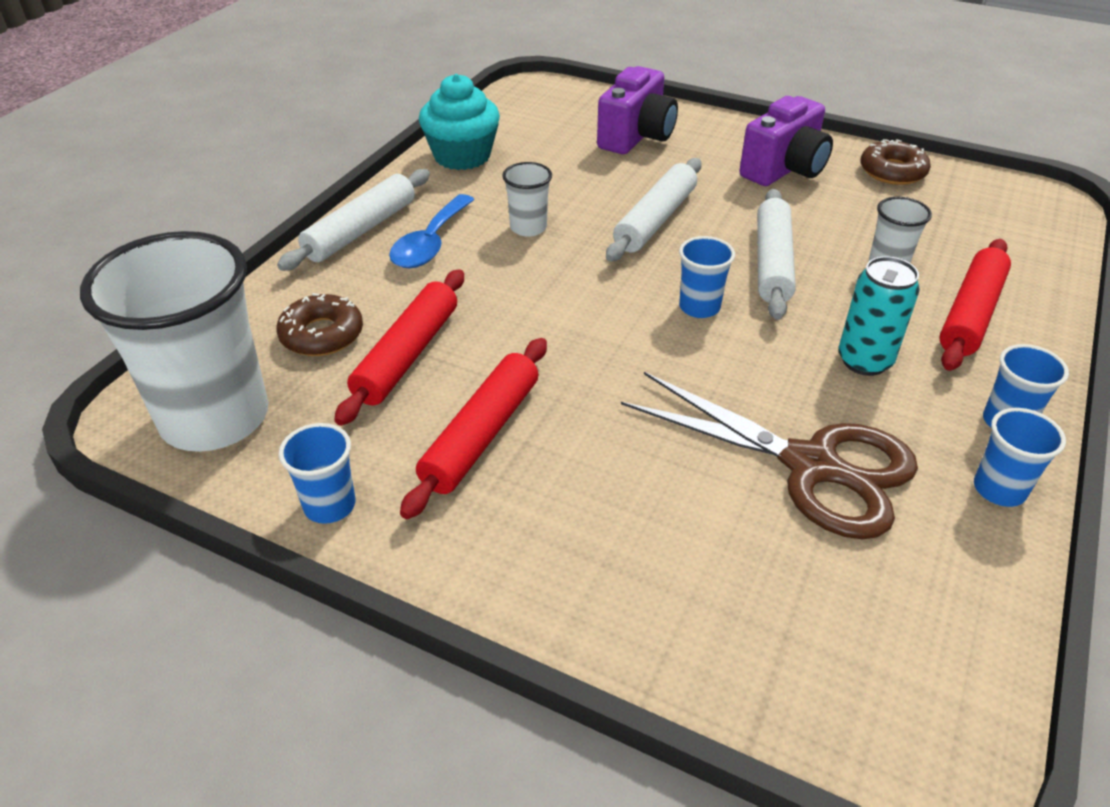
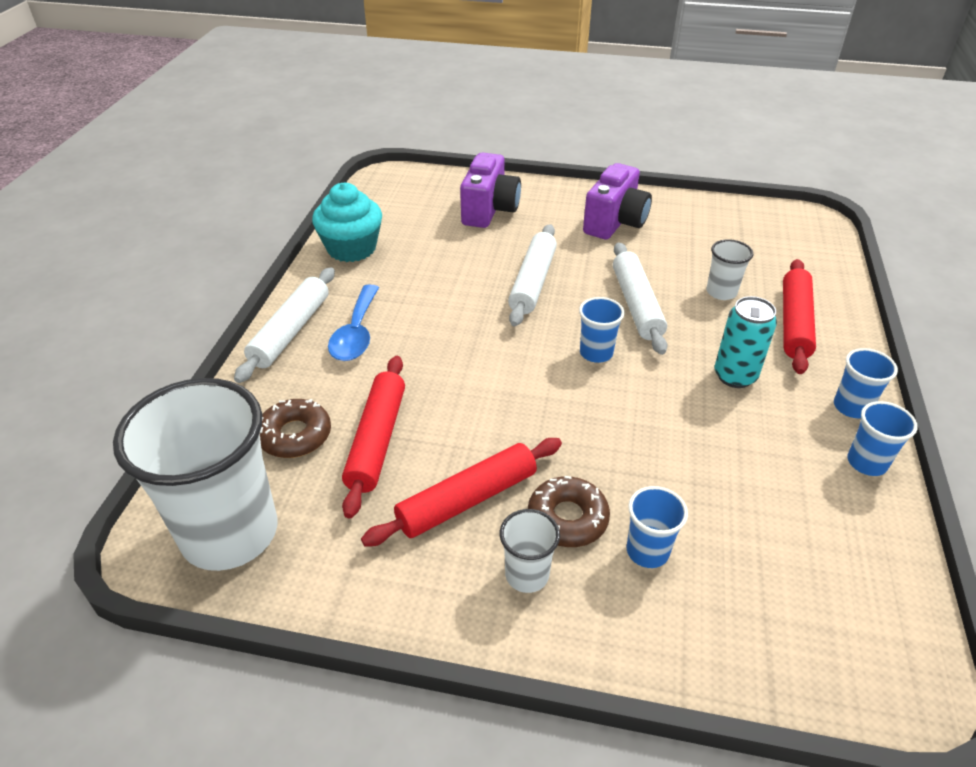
camera: 15 degrees left, 0 degrees up
blue cup [279,423,356,524] -> blue cup moved to [626,486,688,568]
red rolling pin [400,338,547,519] -> red rolling pin turned 45 degrees clockwise [361,438,562,546]
white cup [502,162,552,237] -> white cup moved to [500,509,560,593]
brown scissors [621,372,918,539] -> none
brown donut [860,139,931,185] -> brown donut moved to [528,476,610,547]

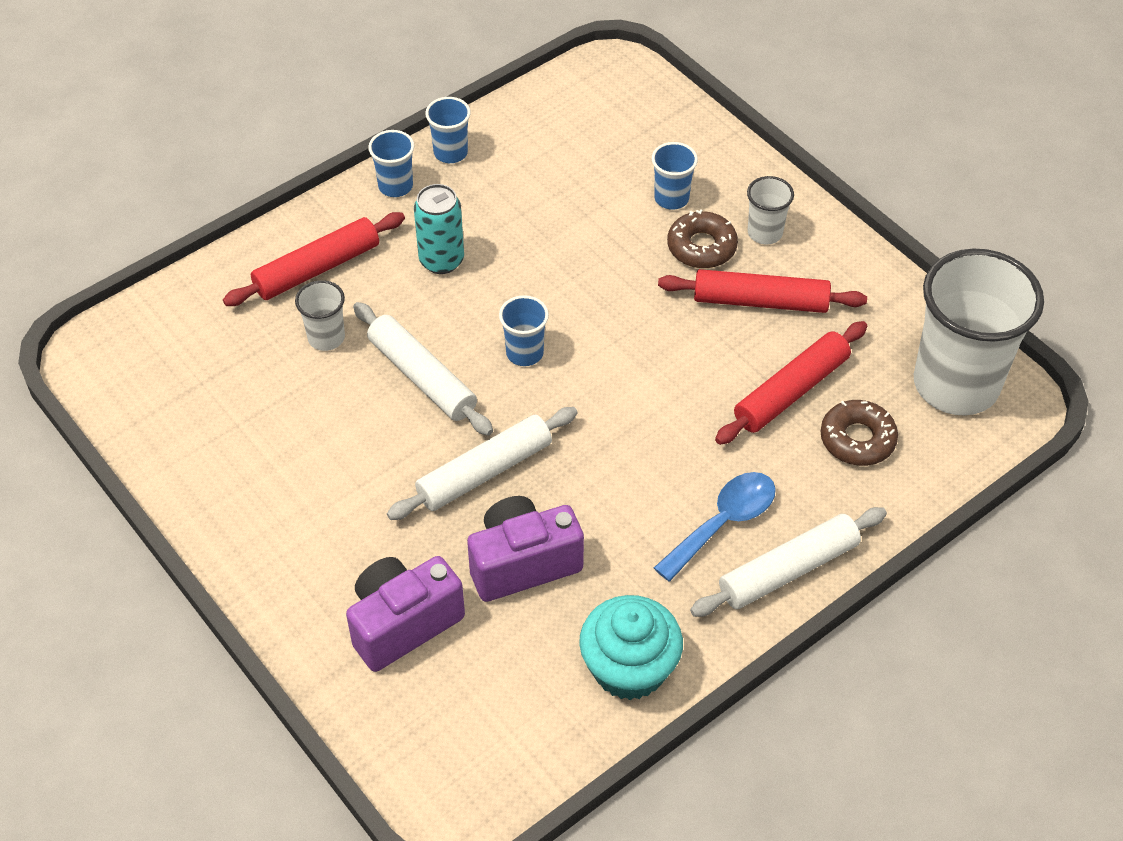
camera: 140 degrees left, 10 degrees up
purple camera [583,163,652,239] -> purple camera moved to [467,496,584,602]
white rolling pin [613,242,668,355] -> white rolling pin turned 75 degrees counterclockwise [353,302,493,436]

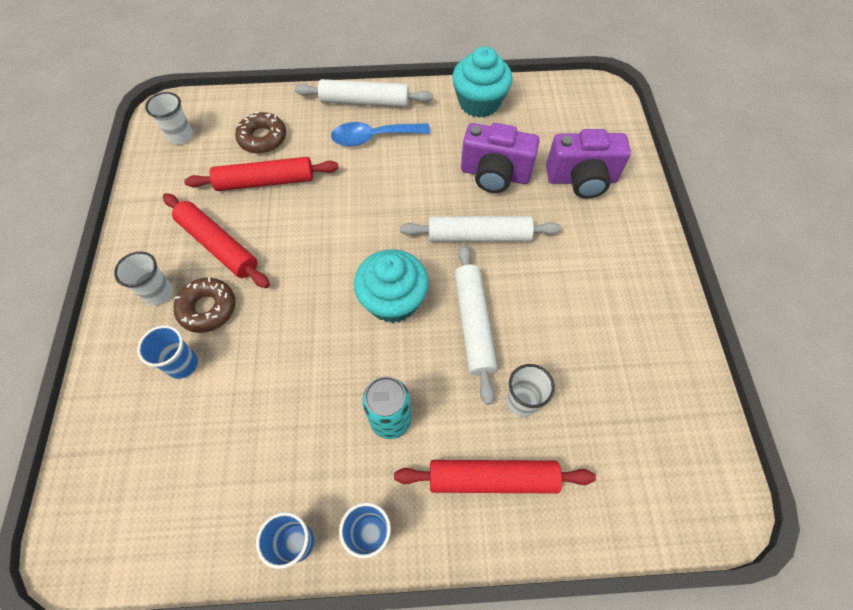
camera: 145 degrees left, 10 degrees up
blue cup [499,295,549,366] -> turquoise cupcake [354,249,429,323]
white cup [914,248,1044,416] -> white cup [145,92,193,144], size x0.44

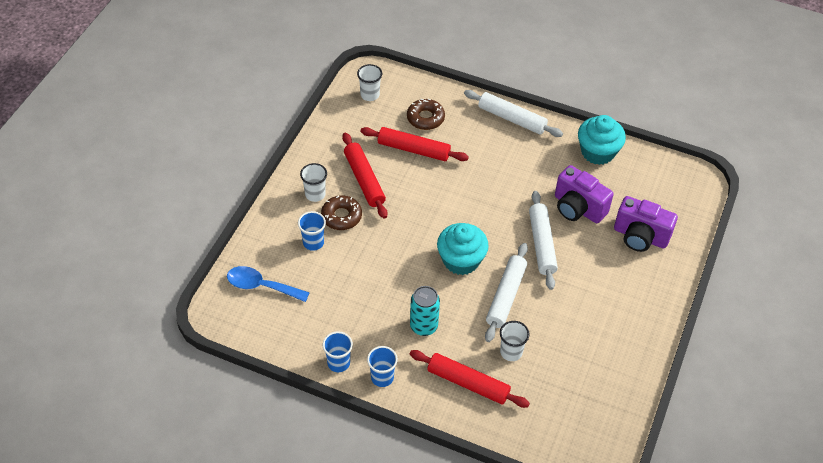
camera: 25 degrees right, 10 degrees down
blue spoon [331,122,430,146] -> blue spoon moved to [227,266,310,302]
white rolling pin [400,216,561,242] -> white rolling pin turned 60 degrees clockwise [529,191,558,290]

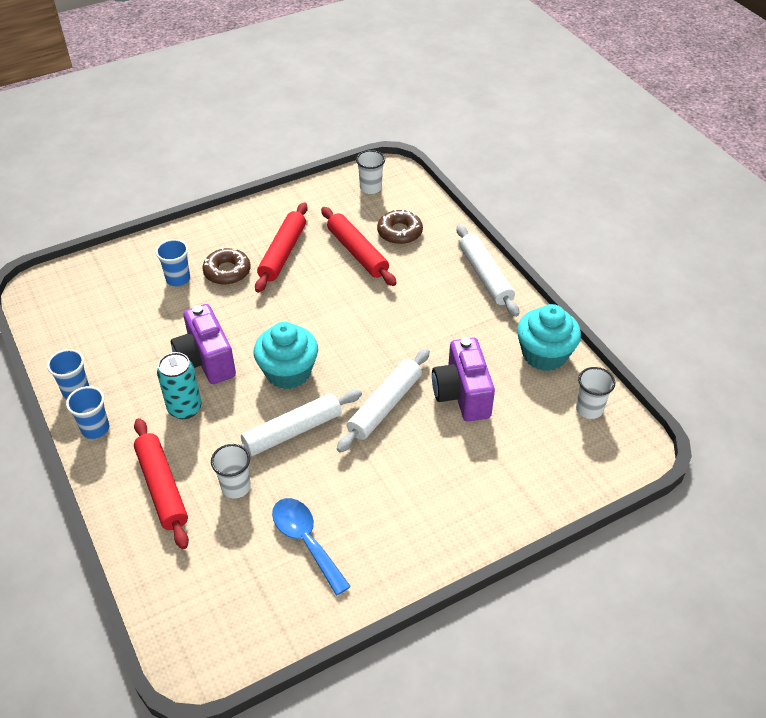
camera: 40 degrees right, 5 degrees down
blue spoon [227,266,310,302] -> blue spoon moved to [272,498,351,596]
white cup [300,163,327,202] -> white cup moved to [576,367,615,419]
purple camera [614,196,678,252] -> purple camera moved to [171,304,236,384]

